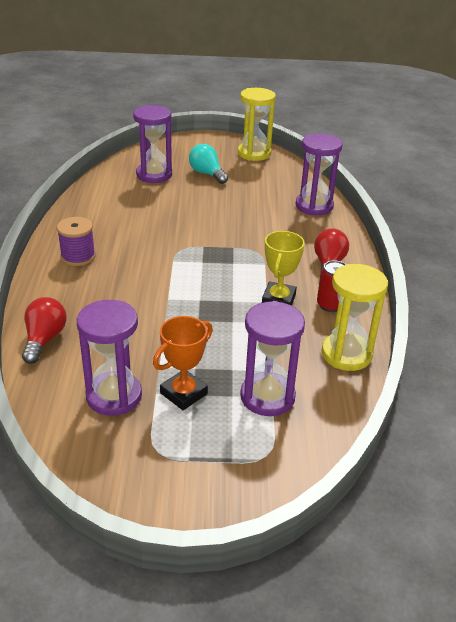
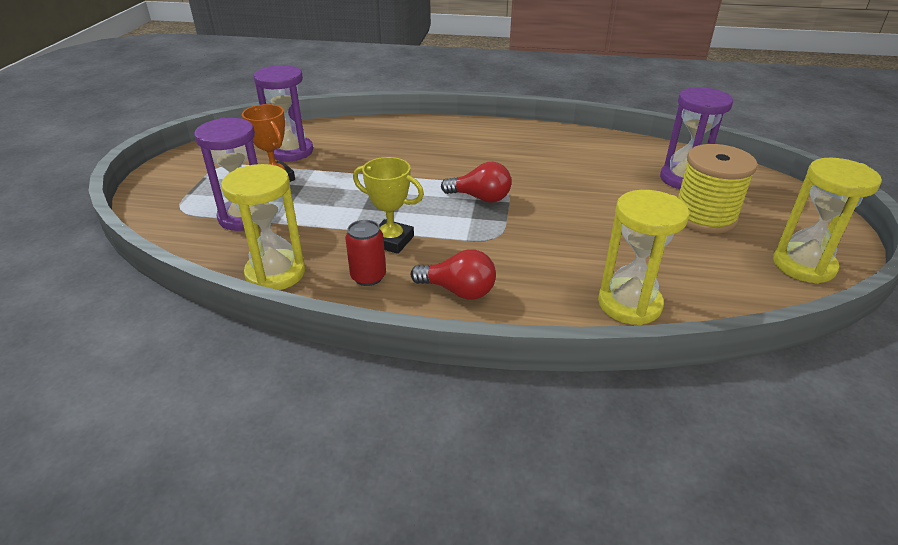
camera: 100 degrees right, 0 degrees up
red light bulb [22,297,67,364] -> red light bulb moved to [441,162,512,203]
purple spool [57,217,96,266] -> none
turquoise light bulb [189,144,228,184] -> yellow spool [678,144,758,234]
purple hourglass [296,133,342,215] -> yellow hourglass [598,190,689,325]

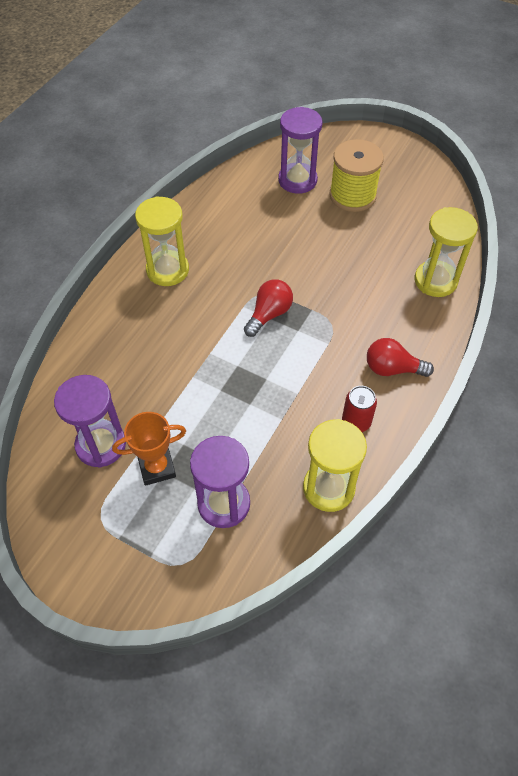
camera: 70 degrees left, 20 degrees up
yellow trophy [353,157,424,254] -> none
red light bulb [411,249,496,300] -> red light bulb turned 120 degrees counterclockwise [367,338,434,377]
yellow hourglass [773,158,882,284] -> yellow hourglass moved to [135,196,189,286]

